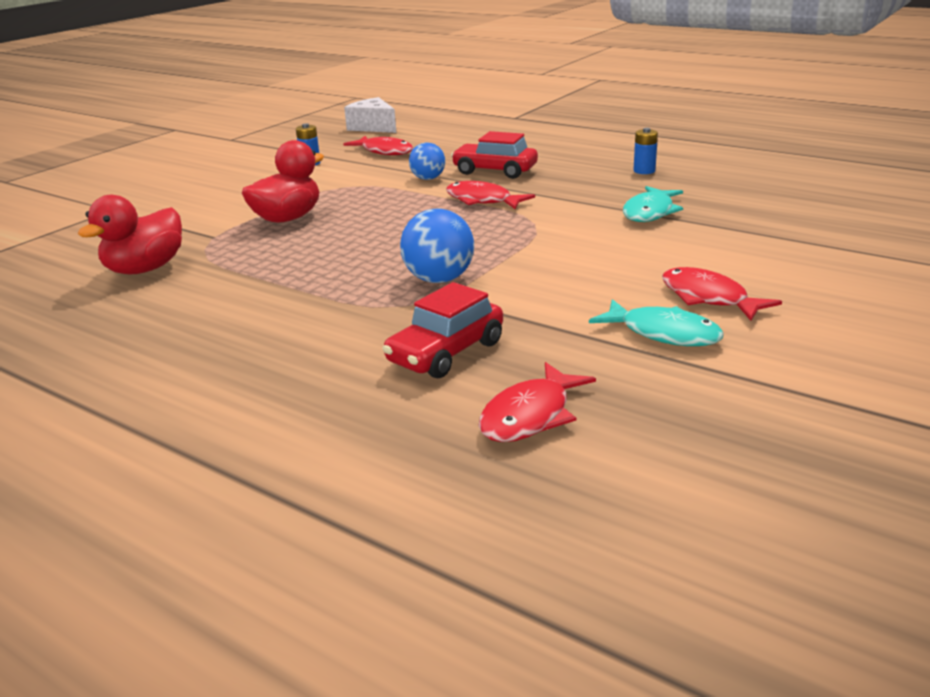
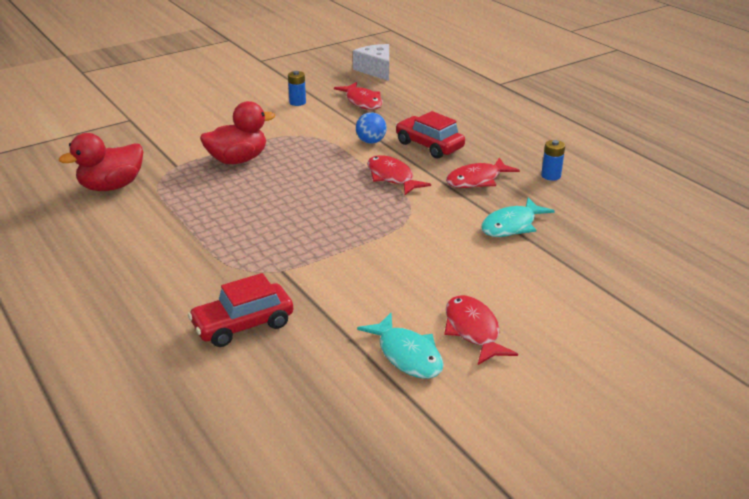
camera: 20 degrees right, 5 degrees up
blue ball [400,208,474,283] -> none
red fish [478,362,596,442] -> red fish moved to [446,157,520,188]

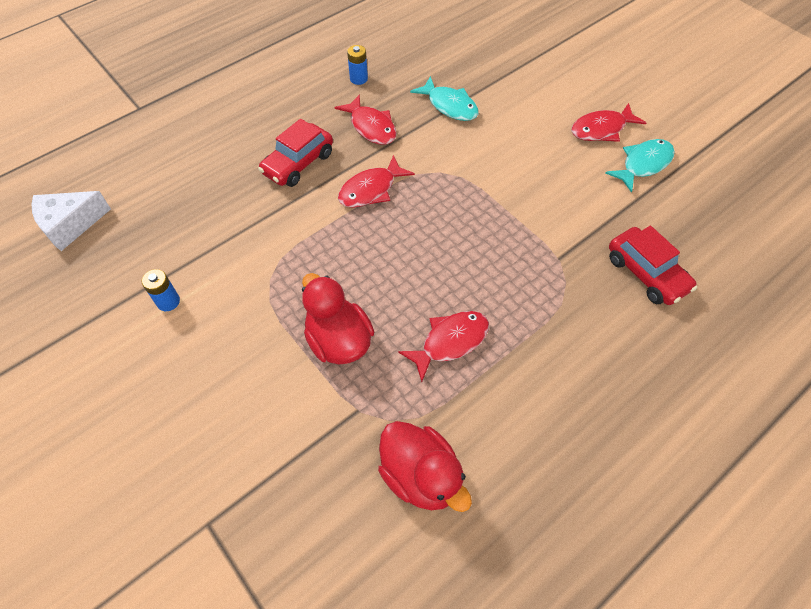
camera: 95 degrees left, 25 degrees up
red fish [334,82,383,110] -> red fish moved to [398,311,489,382]
blue ball [356,112,387,144] -> none

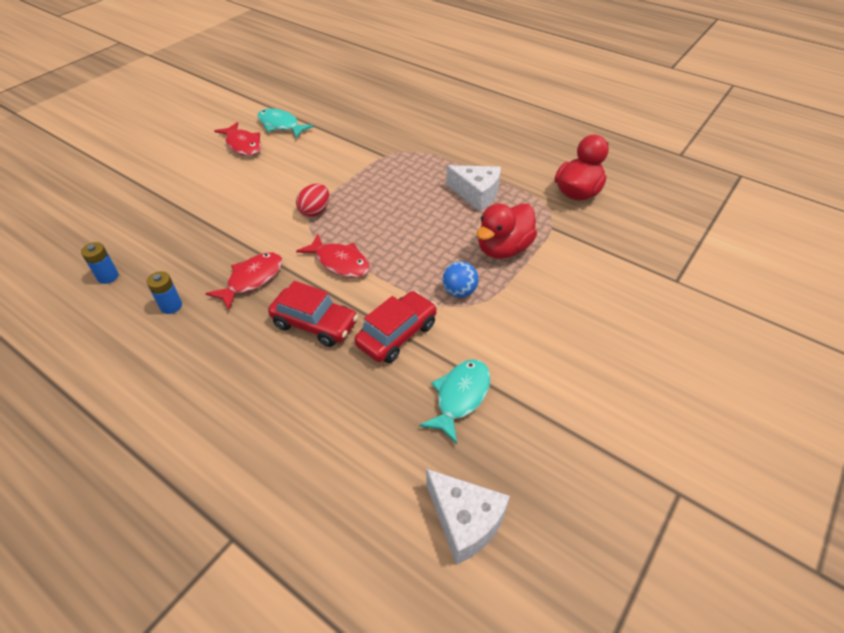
camera: 105 degrees left, 10 degrees down
blue battery [142,269,180,311] -> blue battery moved to [81,242,119,284]
red fish [398,311,489,382] -> white cheese [446,165,501,211]
turquoise fish [410,76,479,121] -> turquoise fish moved to [419,359,491,444]
red car [609,226,697,305] -> red car moved to [354,291,437,363]
none -> red egg [296,184,329,217]
none -> blue ball [442,261,479,297]

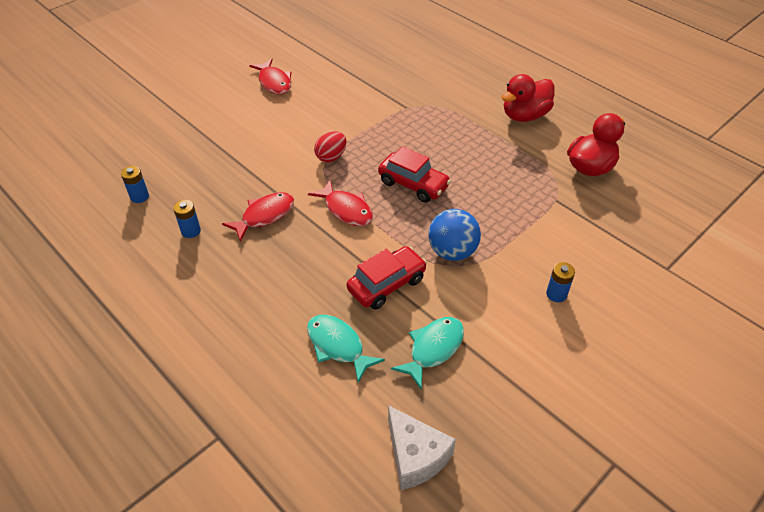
camera: 10 degrees right, 0 degrees up
turquoise fish [257,109,314,138] -> turquoise fish moved to [307,314,385,383]
red car [268,281,358,347] -> red car moved to [378,146,451,203]
blue ball [442,261,479,297] -> blue ball [428,209,481,261], size x1.52
white cheese [446,165,501,211] -> none
red duck [477,203,537,259] -> red duck moved to [501,74,555,122]
none -> blue battery [546,262,575,302]

